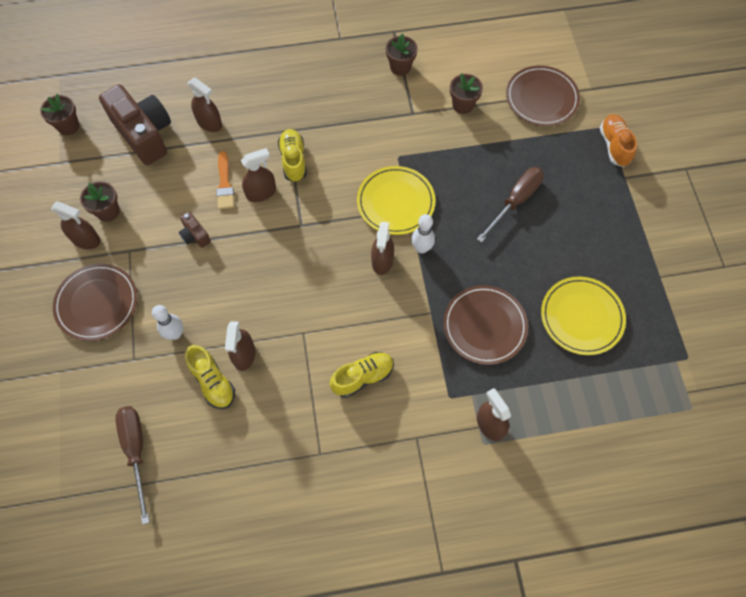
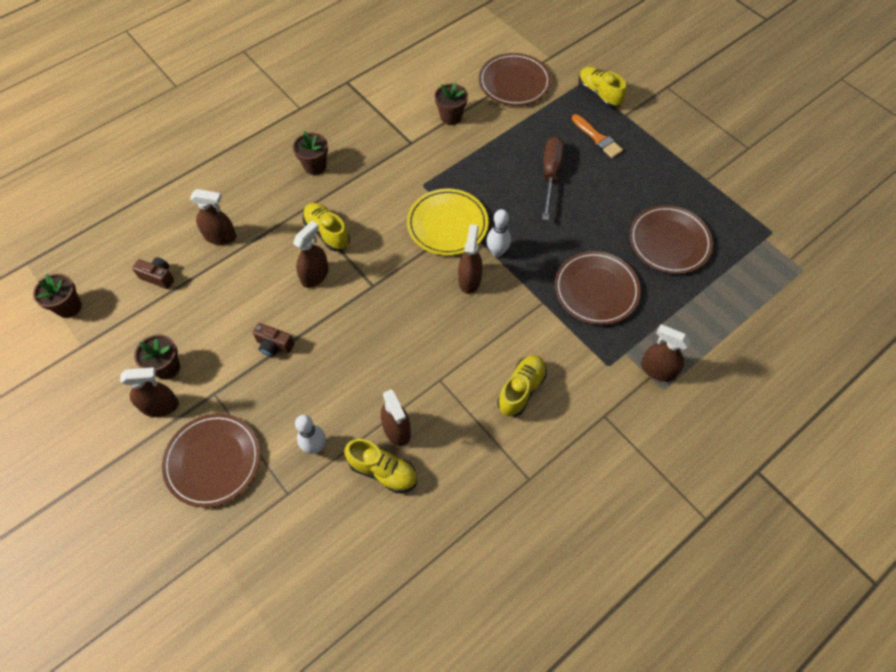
camera: 30 degrees left, 5 degrees down
brown camera [99,84,171,165] -> brown camera [132,257,174,289], size x0.44
brown screwdriver [115,406,150,525] -> none
orange brush [216,151,234,209] -> orange brush moved to [572,114,623,158]
brown spray bottle [371,222,394,275] -> brown spray bottle turned 150 degrees counterclockwise [458,224,483,294]
brown flower pot [386,33,418,76] -> brown flower pot moved to [293,131,328,175]
yellow plate [541,277,626,355] -> brown plate [629,205,713,274]
orange shoe [600,114,637,167] -> yellow shoe [579,66,627,108]

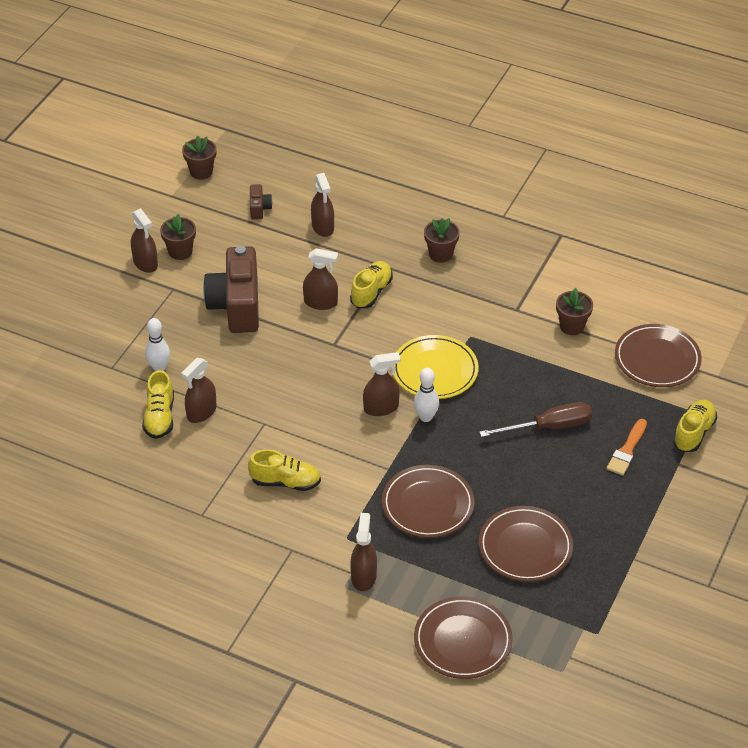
camera: 65 degrees right, 15 degrees down
brown plate [162,413,260,508] -> brown plate moved to [414,596,513,679]
brown camera [253,323,295,357] -> brown camera [203,246,259,333], size x2.29

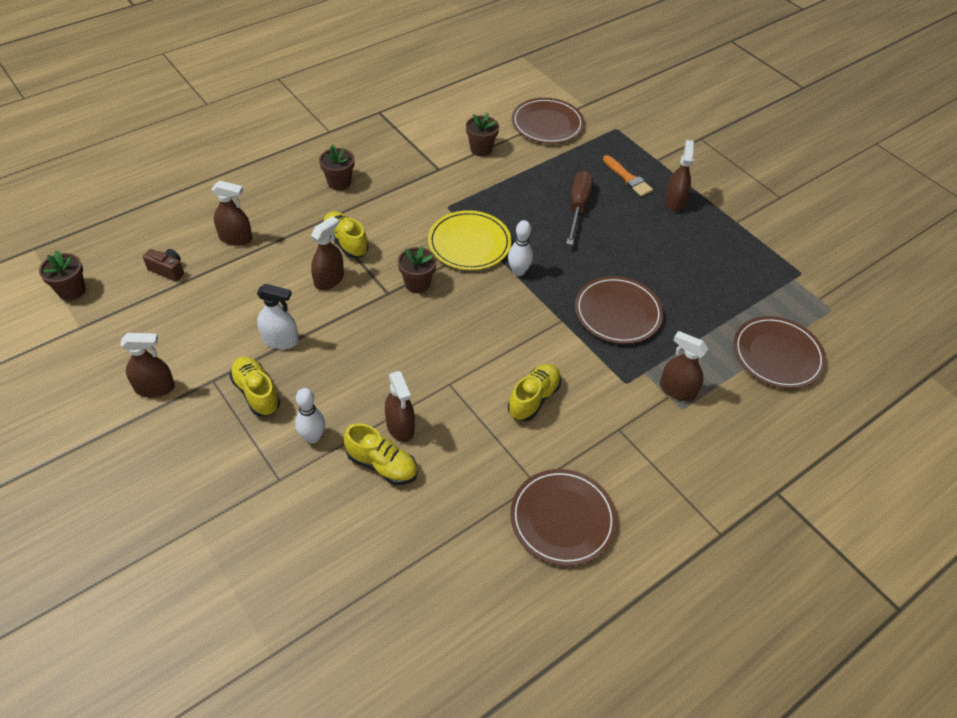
camera: 65 degrees left, 5 degrees up
brown flower pot [160,214,196,260] -> brown flower pot moved to [398,246,437,293]
brown camera [203,246,259,333] -> white spray bottle [257,284,299,349]
brown spray bottle [363,352,401,416] -> brown spray bottle moved to [665,140,694,212]
brown plate [479,506,573,582] -> brown plate moved to [510,469,617,566]
yellow shoe [673,400,717,452] -> yellow shoe moved to [229,357,280,416]

